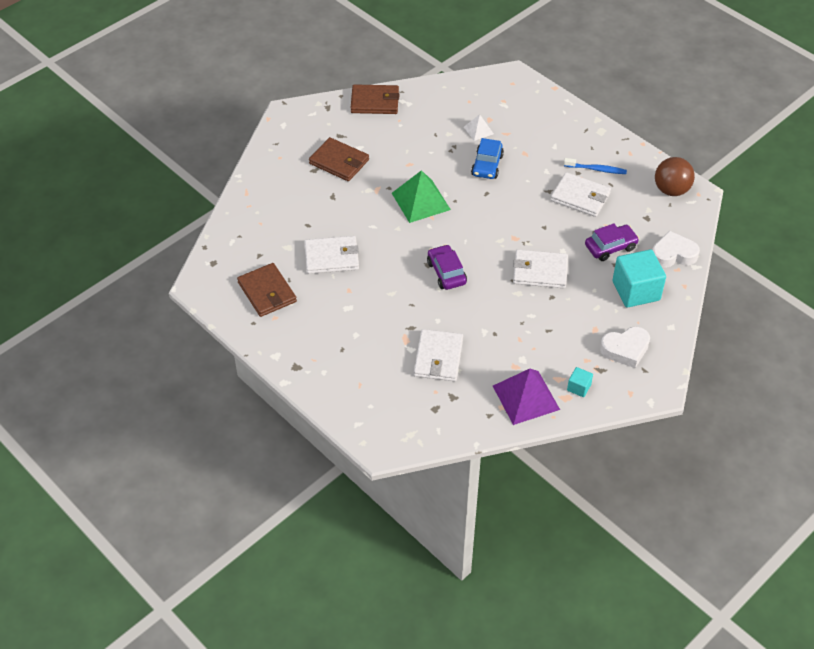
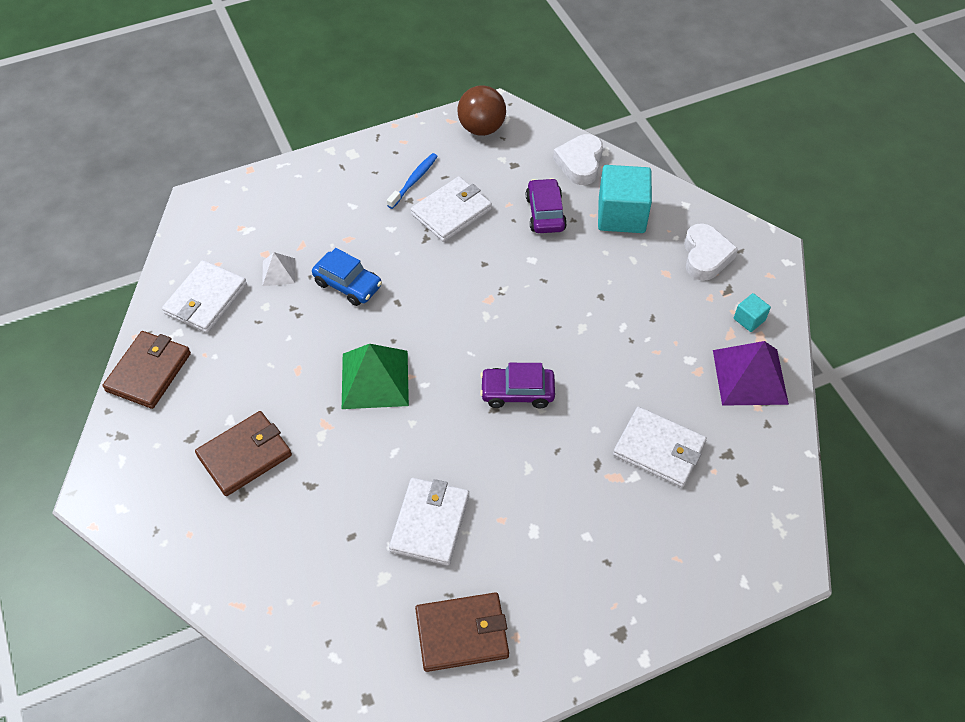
camera: 70 degrees left, 5 degrees up
white wallet [513,249,568,288] -> white wallet moved to [162,260,247,333]

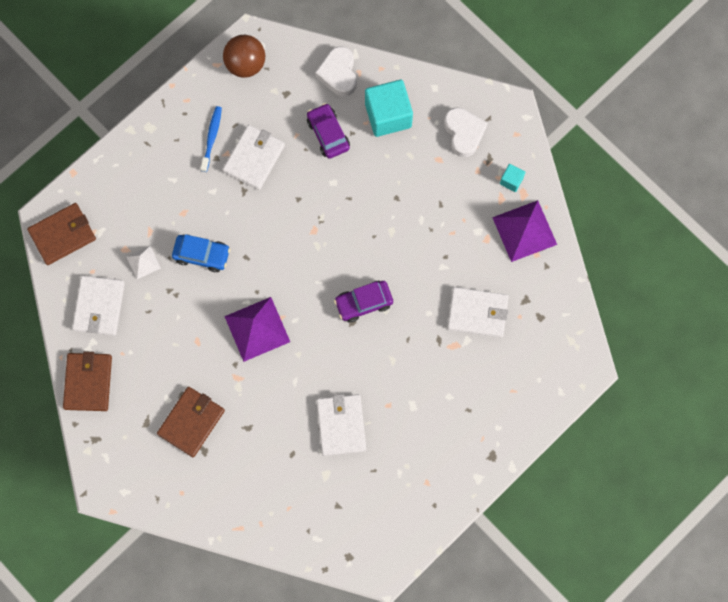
camera: 20 degrees left, 20 degrees up
green pyramid [342,344,409,409] -> purple pyramid [224,297,290,362]
brown wallet [415,592,509,672] -> brown wallet moved to [27,203,96,265]

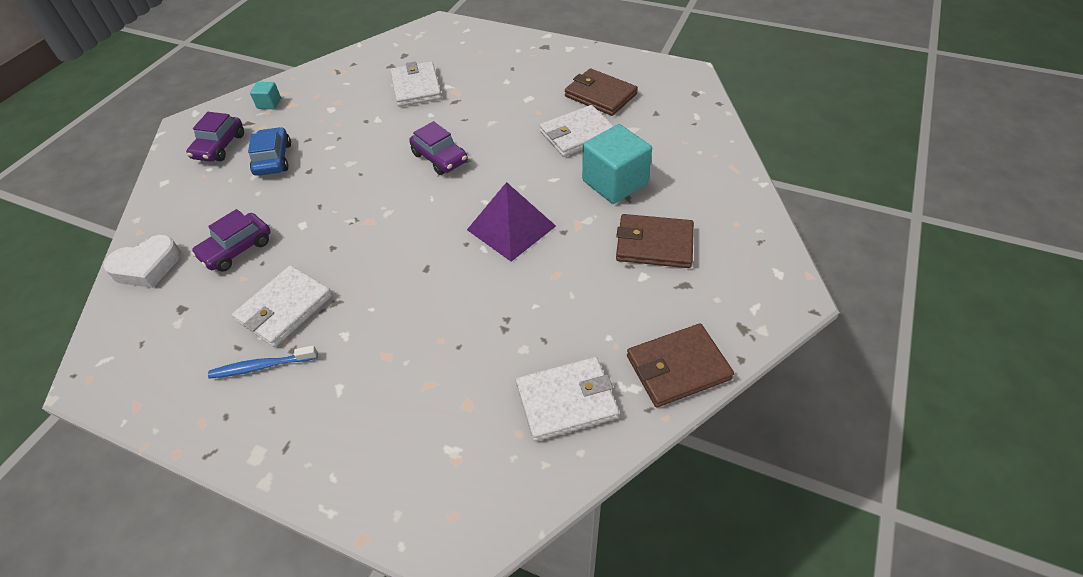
camera: 110 degrees left, 25 degrees down
brown wallet [27,203,96,265] -> brown wallet moved to [565,68,638,116]
white pyramid [127,246,161,279] -> none
blue car [172,234,230,272] -> blue car moved to [248,127,291,176]
brown ball [223,35,265,78] -> none
white wallet [223,125,285,190] -> white wallet turned 60 degrees counterclockwise [232,265,332,347]
turquoise cube [365,80,413,137] -> turquoise cube moved to [582,124,652,204]
white heart [444,107,488,157] -> purple car [186,112,244,162]
purple pyramid [492,200,557,262] -> none

